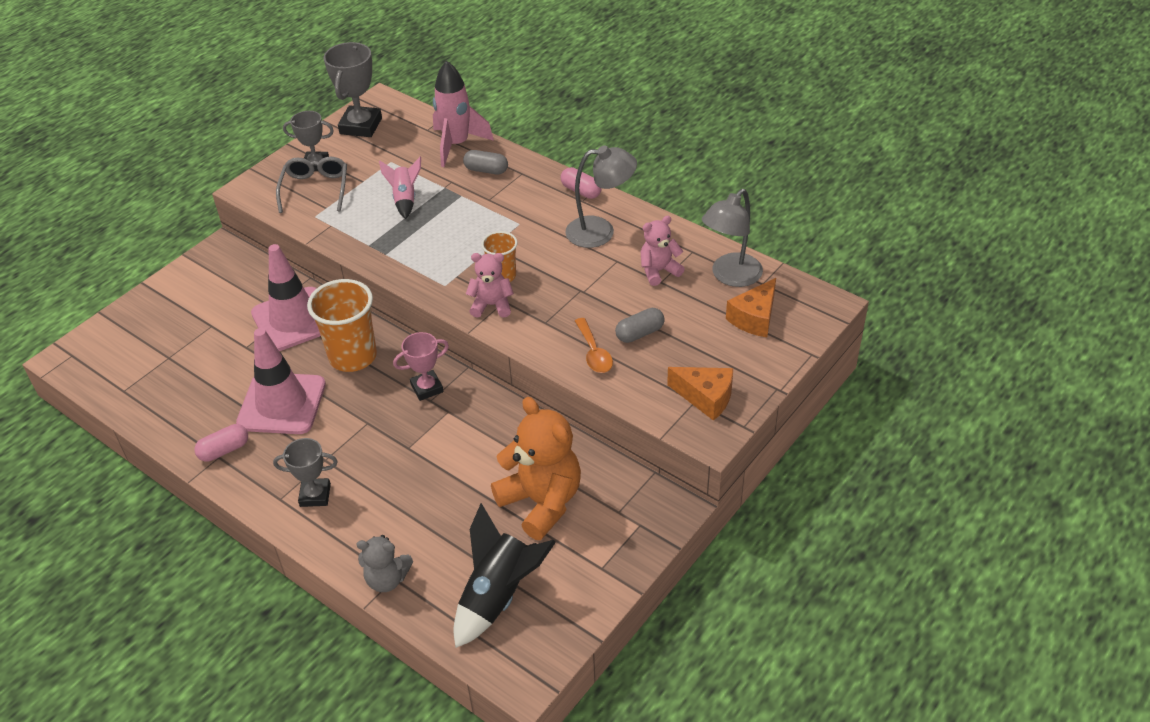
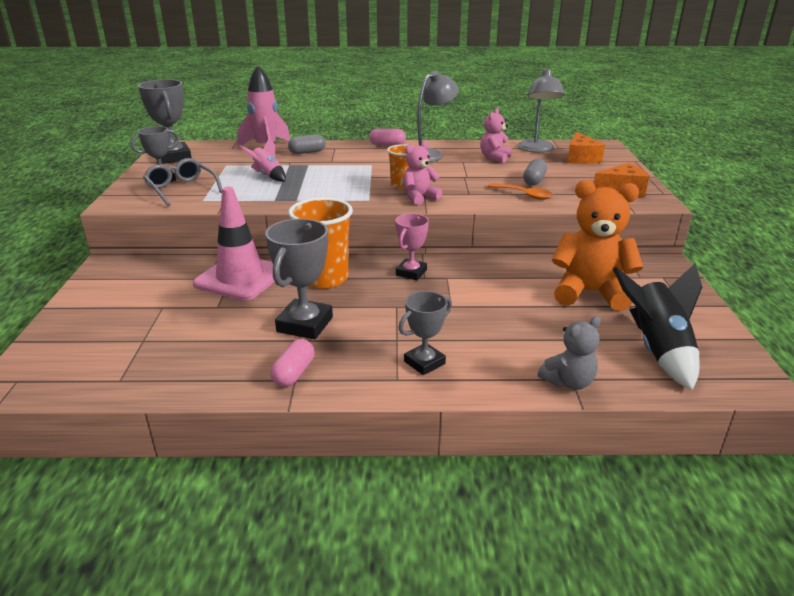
camera: 40 degrees left, 15 degrees down
pink traffic cone [236,328,326,434] -> grey trophy [265,219,333,339]

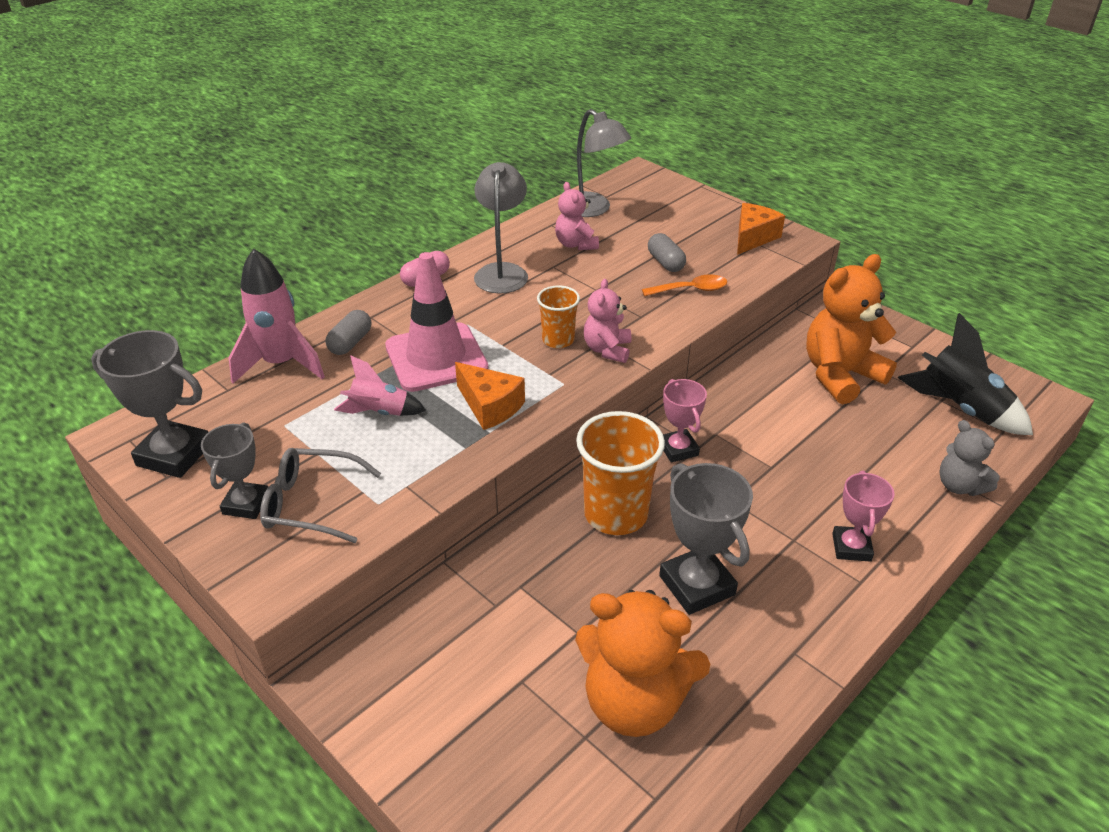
camera: 45 degrees left, 10 degrees up
pink traffic cone [193,187,275,301] -> pink traffic cone moved to [385,252,488,392]
pink capsule [271,339,314,387] -> none
grey trophy [399,291,452,375] -> pink trophy [832,471,895,562]
grey teddy bear [538,316,601,390] -> grey teddy bear turned 135 degrees clockwise [939,420,1000,496]
orange cheese [567,132,605,164] -> orange cheese moved to [455,362,525,430]
none -> orange teddy bear [575,590,710,737]

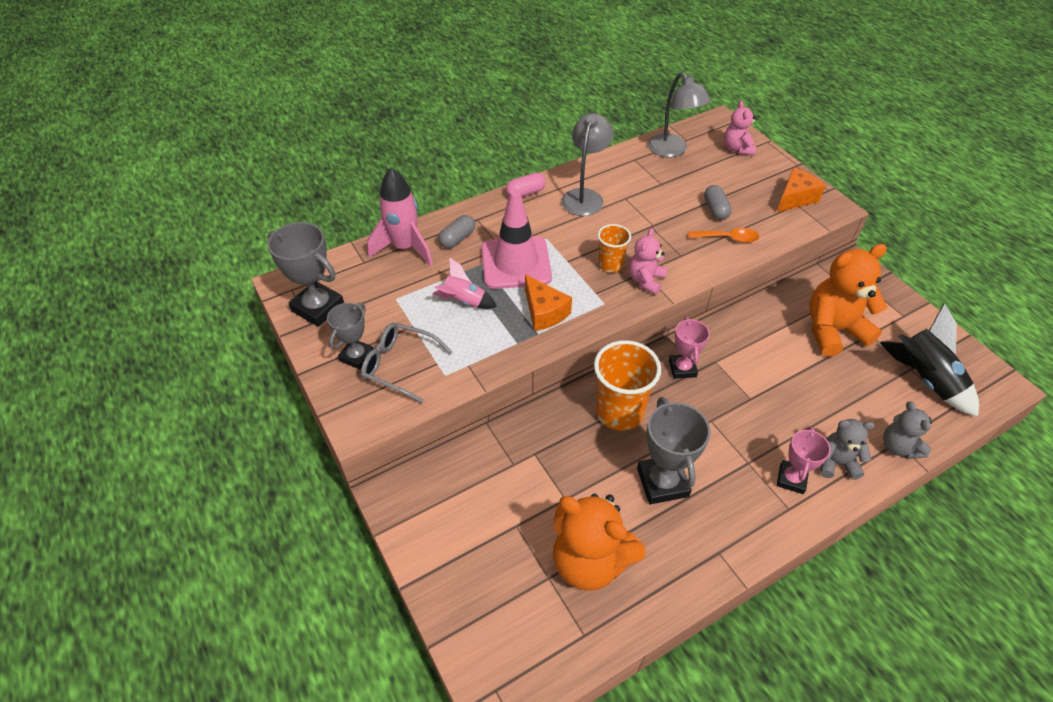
camera: 15 degrees right, 10 degrees up
pink teddy bear [555,182,599,250] -> pink teddy bear moved to [724,101,757,155]
none -> grey teddy bear [820,419,875,480]

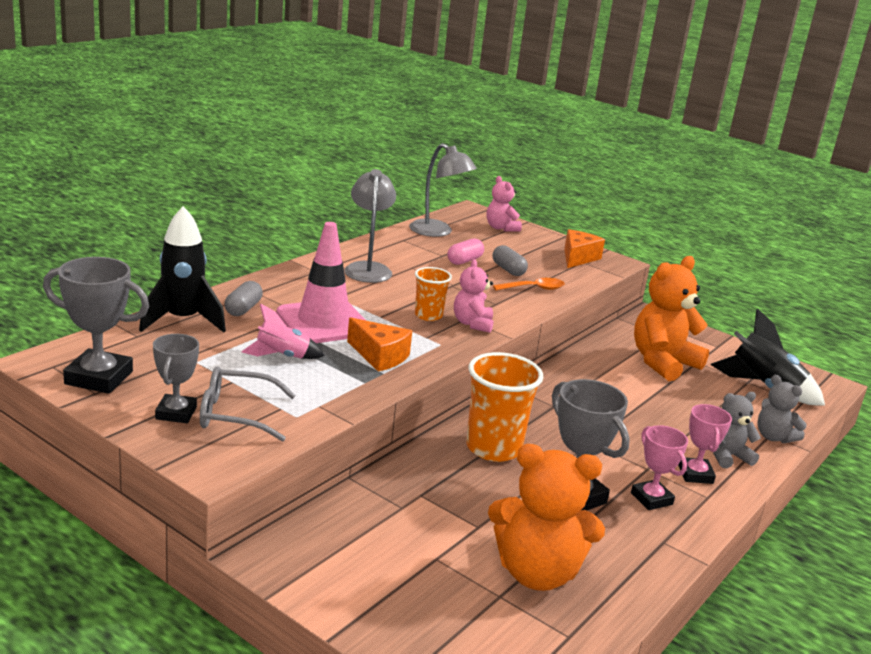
camera: 25 degrees left, 25 degrees down
pink rocket [367,168,433,266] -> black rocket [139,206,226,332]
pink capsule [506,172,546,197] -> pink capsule moved to [447,238,484,265]
pink trophy [669,317,710,379] -> pink trophy moved to [631,425,688,510]

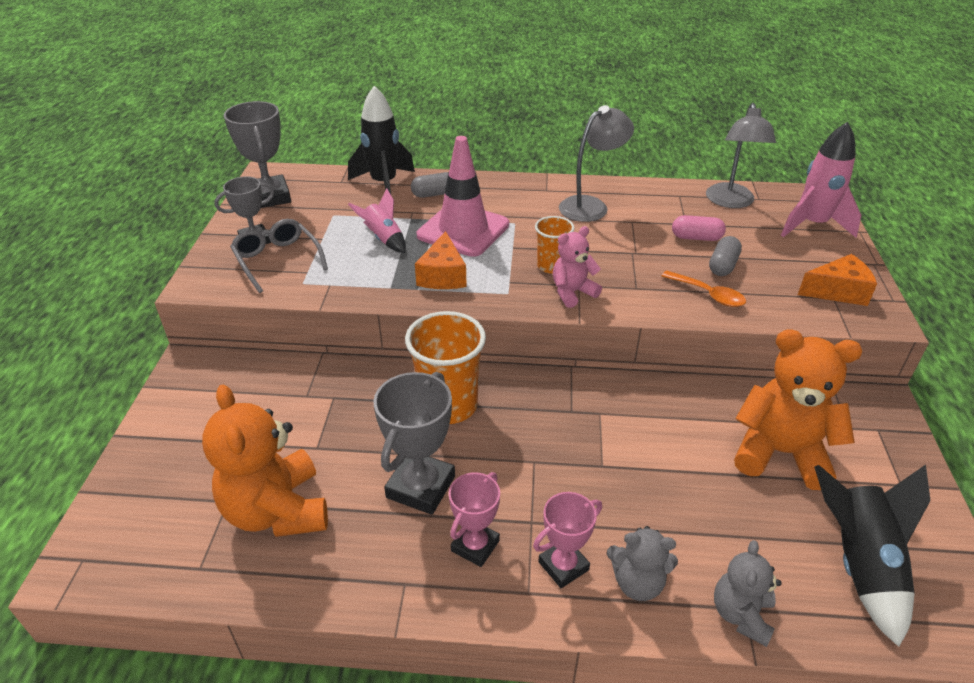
camera: 60 degrees right, 15 degrees up
pink teddy bear [486,176,522,232] -> pink rocket [781,122,861,238]
grey teddy bear [713,392,761,468] -> grey teddy bear turned 150 degrees clockwise [607,526,678,601]

